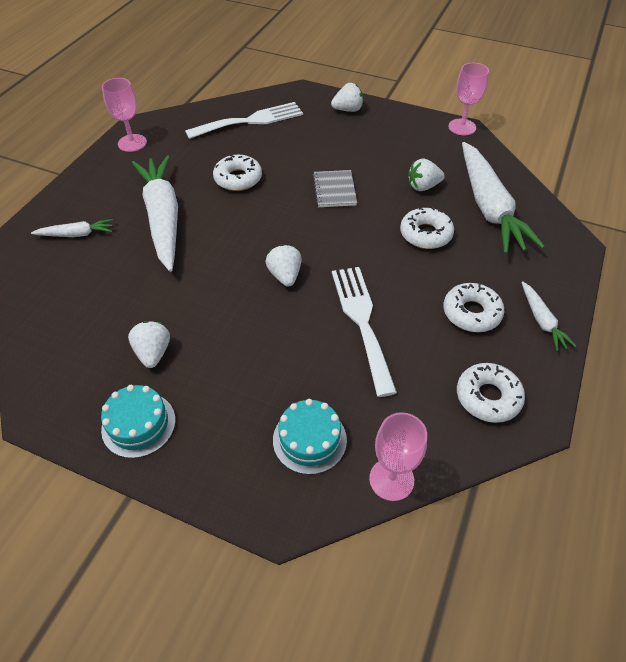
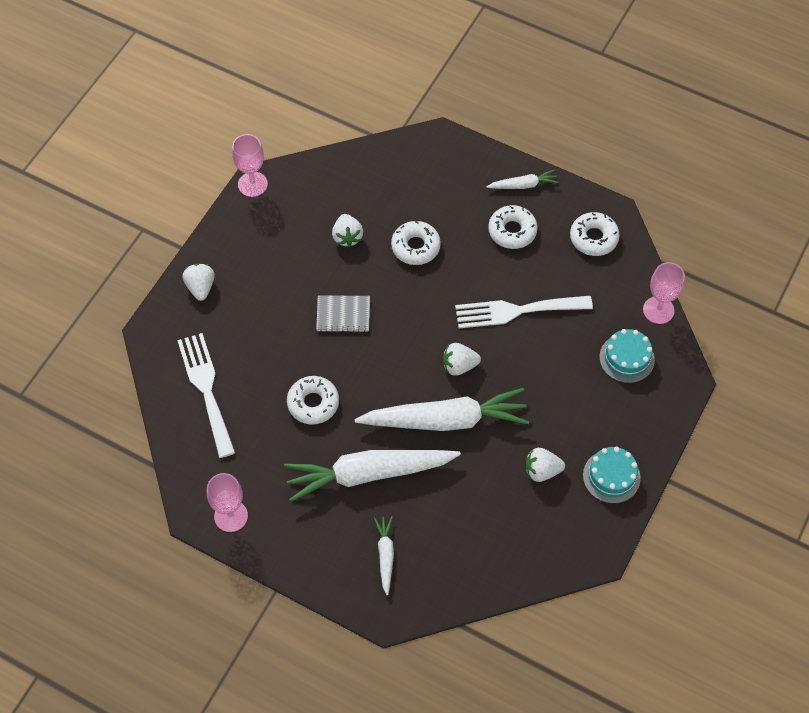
camera: 85 degrees left, 10 degrees up
white carrot [462,142,545,254] -> white carrot moved to [354,388,529,431]

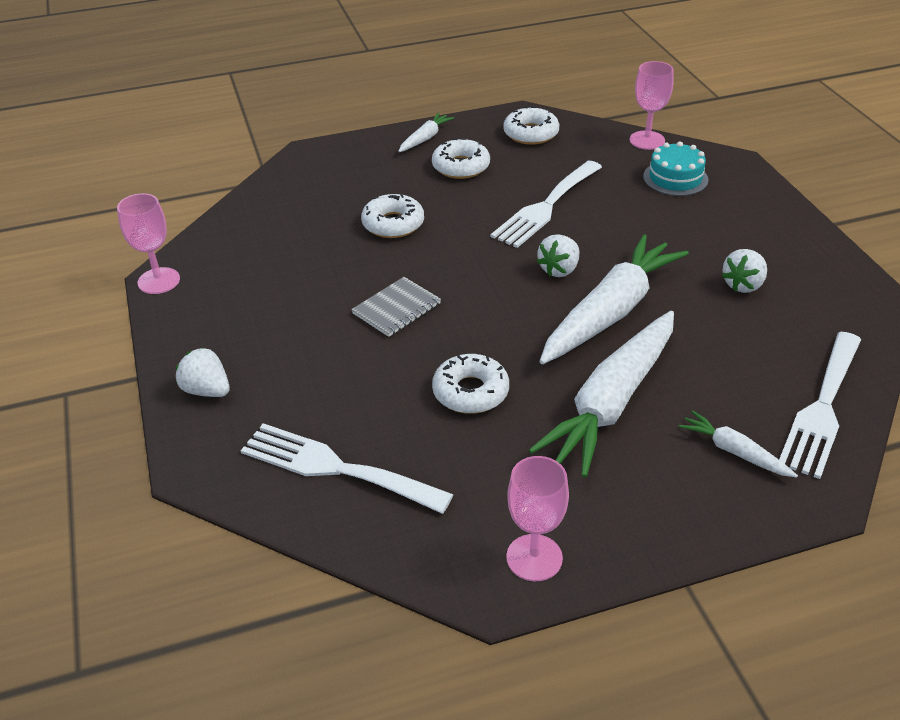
camera: 45 degrees left, 20 degrees down
white strawberry [332,214,363,248] -> none
turquoise cake [583,447,641,504] -> none
none -> white fork [779,332,861,479]

